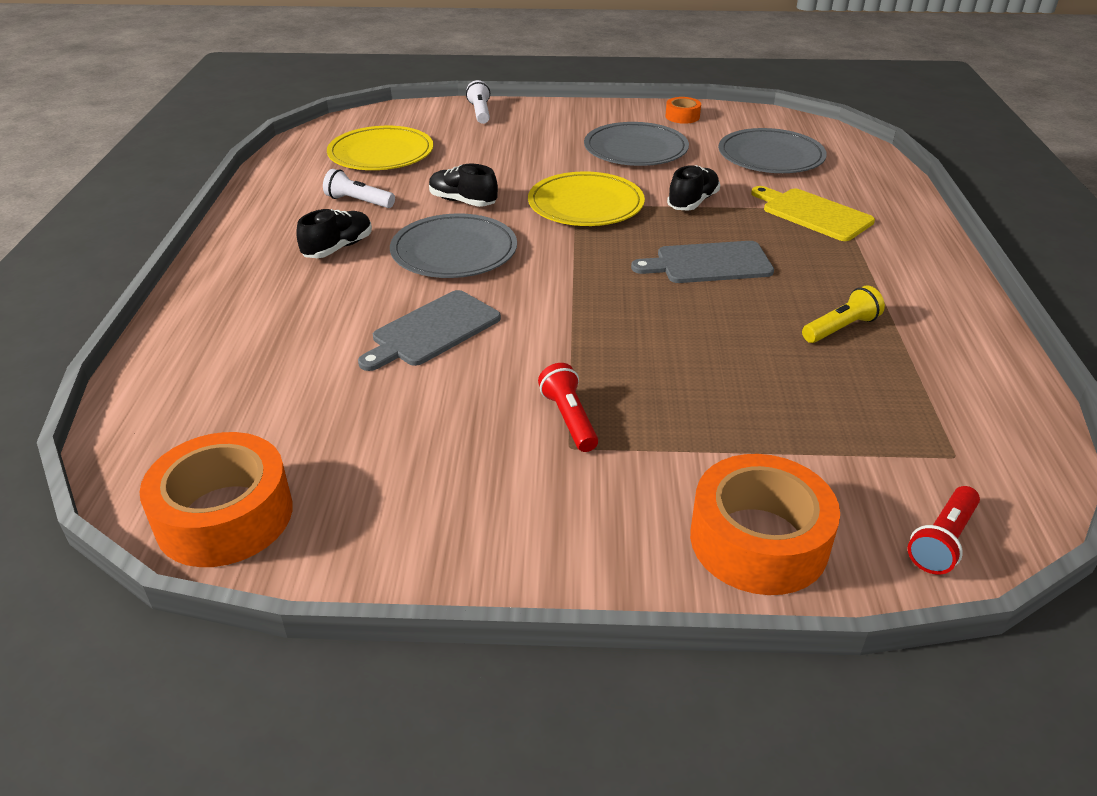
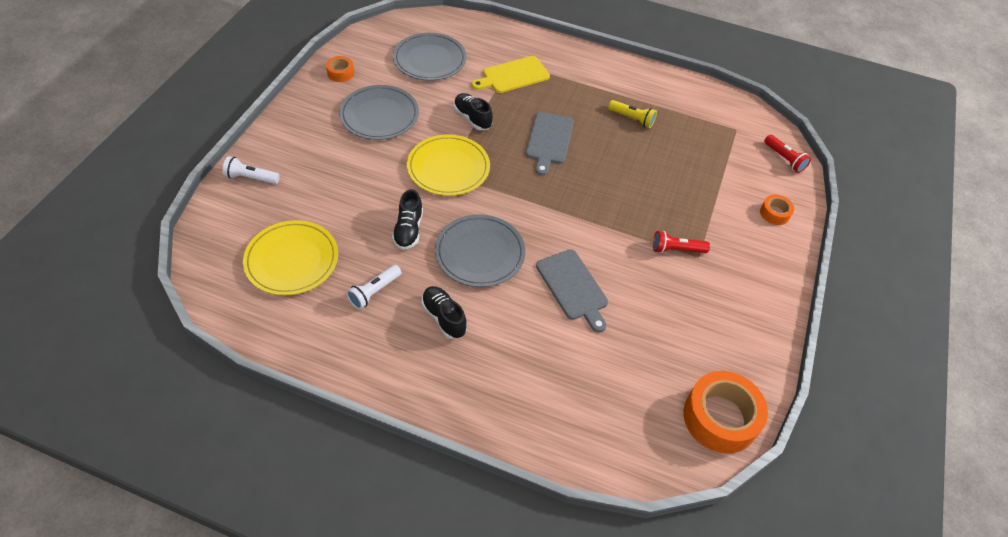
camera: 75 degrees left, 15 degrees up
black shoe [429,164,498,207] -> black shoe turned 45 degrees counterclockwise [392,189,423,250]
orange tape [690,454,840,595] -> orange tape [760,194,794,225], size x0.49
yellow flashlight [802,285,885,343] -> yellow flashlight turned 135 degrees clockwise [608,100,657,128]

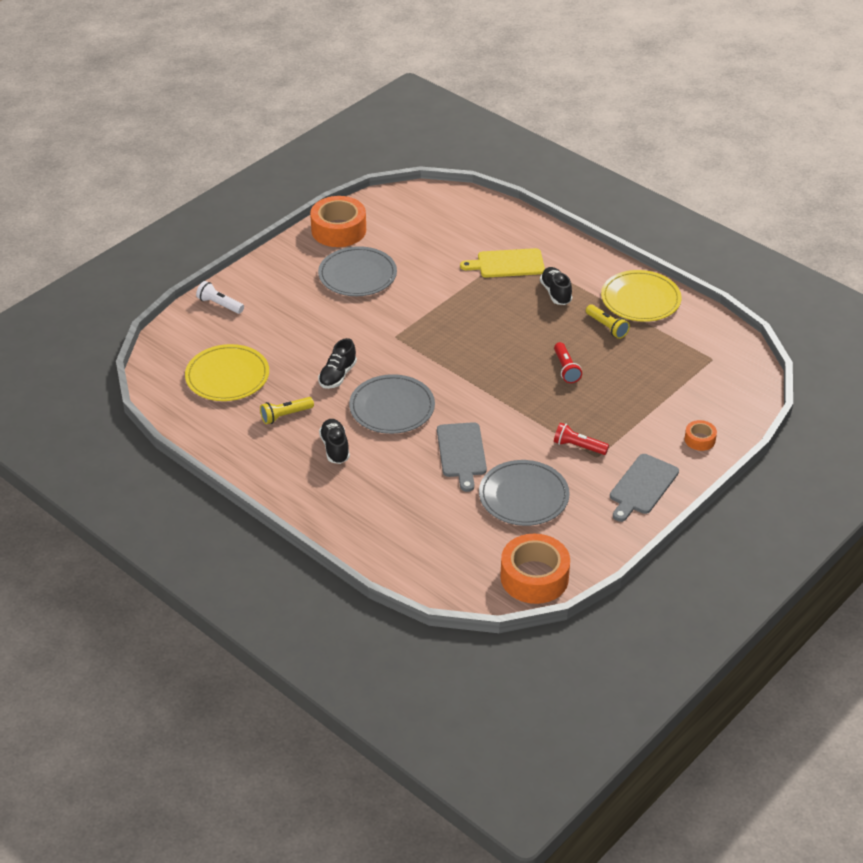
camera: 25 degrees right, 10 degrees down
orange tape [326,56,354,82] -> orange tape [310,196,366,247], size x2.04
white flashlight [346,265,401,309] -> yellow flashlight [260,397,314,424]
grey plate [393,33,467,81] -> grey plate moved to [479,460,570,526]
yellow plate [407,135,490,196] -> yellow plate moved to [601,270,681,322]
black shoe [454,93,493,130] -> black shoe moved to [540,267,572,305]
grey cutting board [526,112,574,175] -> grey cutting board moved to [610,454,679,522]
red flashlight [764,135,811,173] -> red flashlight moved to [554,342,582,383]

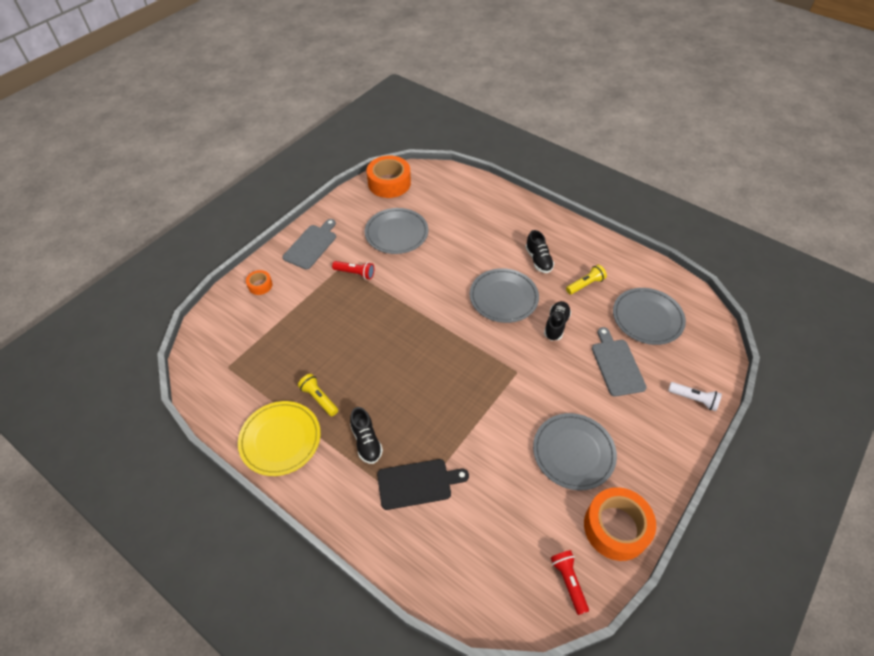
camera: 175 degrees right, 10 degrees up
yellow plate [185,344,269,401] -> grey plate [613,288,686,345]
grey cutting board [437,422,487,492] -> grey cutting board moved to [592,327,647,396]
yellow cutting board [460,248,545,278] -> black cutting board [377,459,469,510]
red flashlight [554,342,582,383] -> red flashlight moved to [551,550,589,615]

